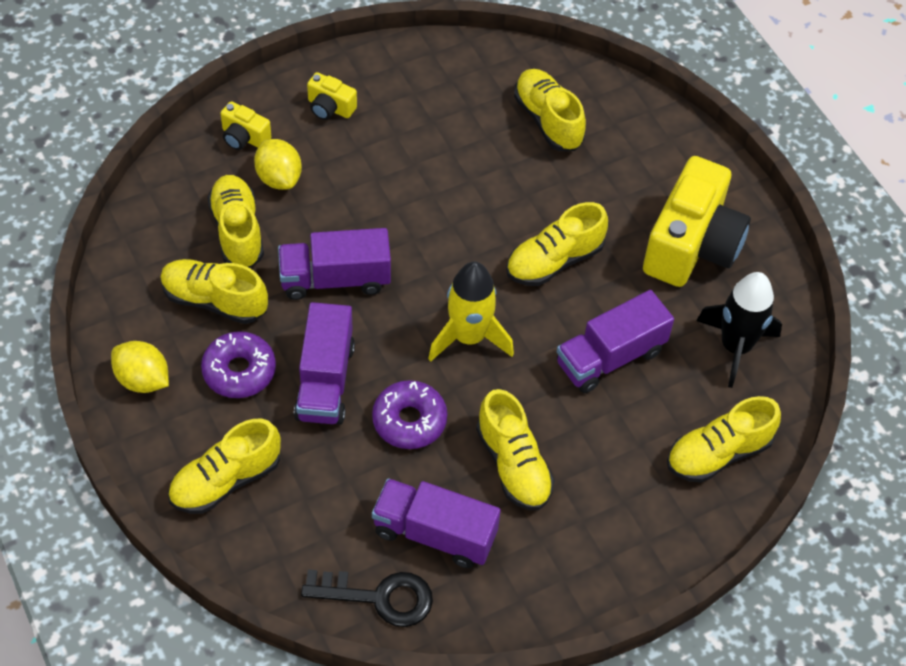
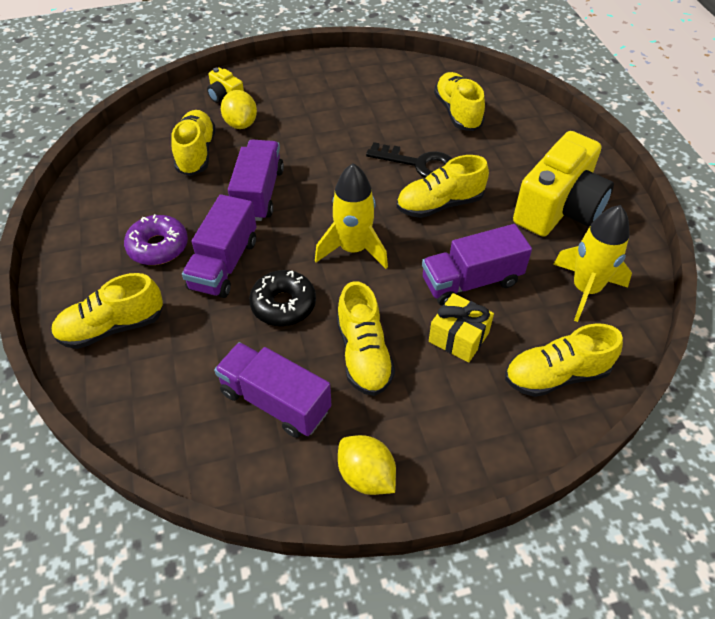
camera: 15 degrees right, 5 degrees down
yellow lemon [111,341,169,393] -> yellow lemon moved to [338,435,396,495]
yellow shoe [160,259,268,324] -> none
purple truck [278,228,391,300] -> purple truck turned 90 degrees clockwise [228,139,284,221]
black key [301,569,433,627] -> black key moved to [366,142,452,178]
yellow camera [307,72,357,120] -> none
purple donut [372,380,447,449] -> black donut [249,270,316,326]
black rocket [696,272,782,388] -> yellow rocket [553,205,632,322]
none -> yellow gift [429,293,494,363]

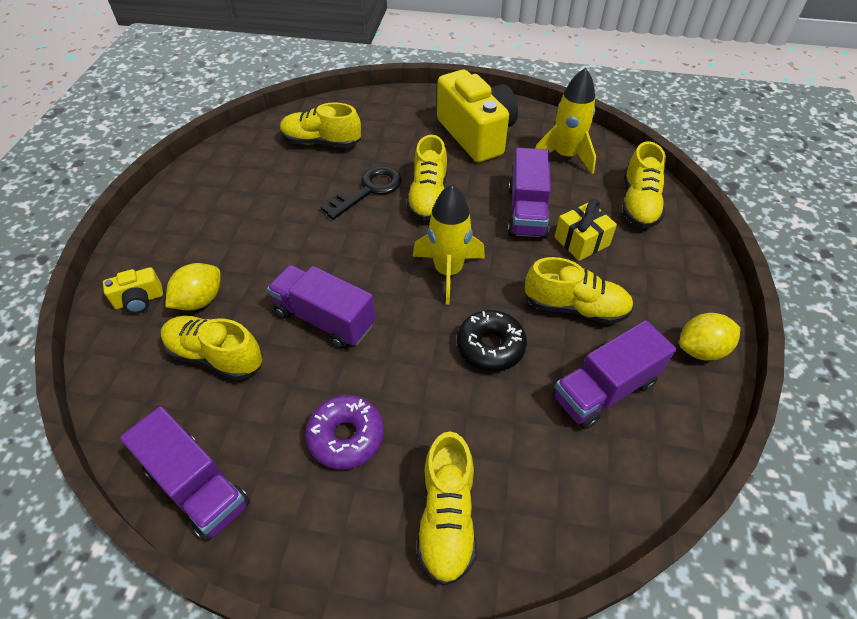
camera: 65 degrees left, 0 degrees up
purple truck [182,194,256,298] -> purple truck moved to [120,406,250,542]
yellow lemon [221,90,257,129] -> yellow lemon turned 60 degrees counterclockwise [165,263,220,310]

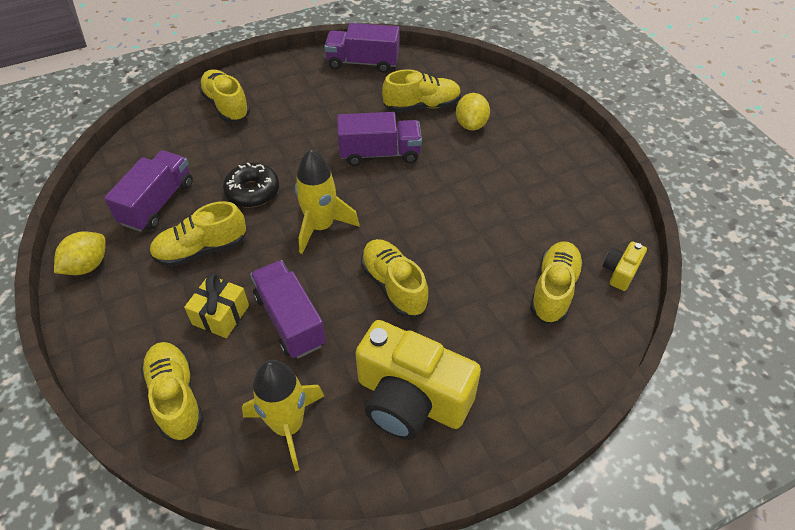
camera: 145 degrees right, 0 degrees up
yellow camera [103,267,163,313] -> yellow camera moved to [603,241,647,291]
yellow shoe [280,102,361,148] -> yellow shoe turned 45 degrees counterclockwise [530,241,584,324]
purple donut [305,395,384,469] -> none
black key [321,166,402,220] -> none

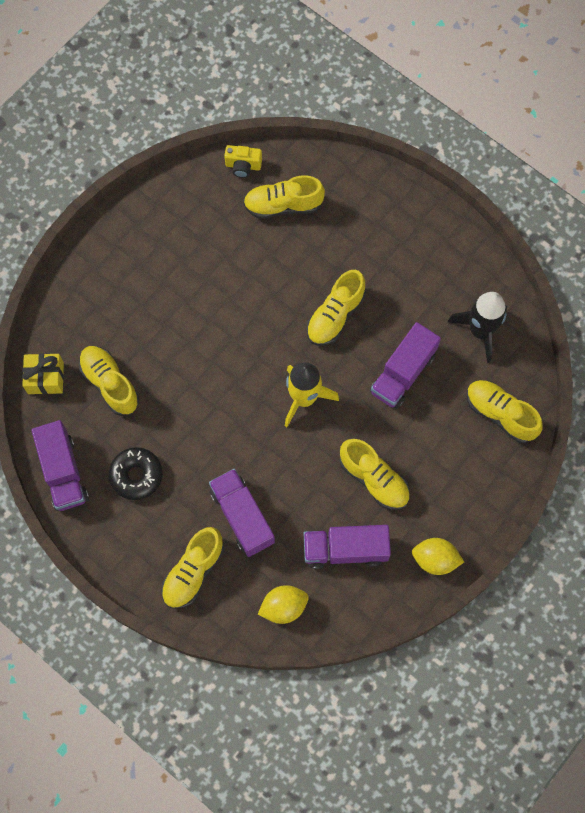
camera: 115 degrees left, 20 degrees up
yellow shoe [141,342,204,441] -> yellow shoe turned 90 degrees clockwise [467,380,543,443]
yellow gift [184,273,249,338] -> yellow gift moved to [22,353,64,394]
black donut [223,163,279,207] -> black donut moved to [109,447,163,500]
yellow rocket [242,360,324,471] -> black rocket [448,292,507,363]
purple truck [337,112,422,166] -> purple truck moved to [209,469,275,557]
yellow camera [355,320,481,440] -> none
yellow lemon [456,93,490,130] -> yellow lemon moved to [258,585,309,624]

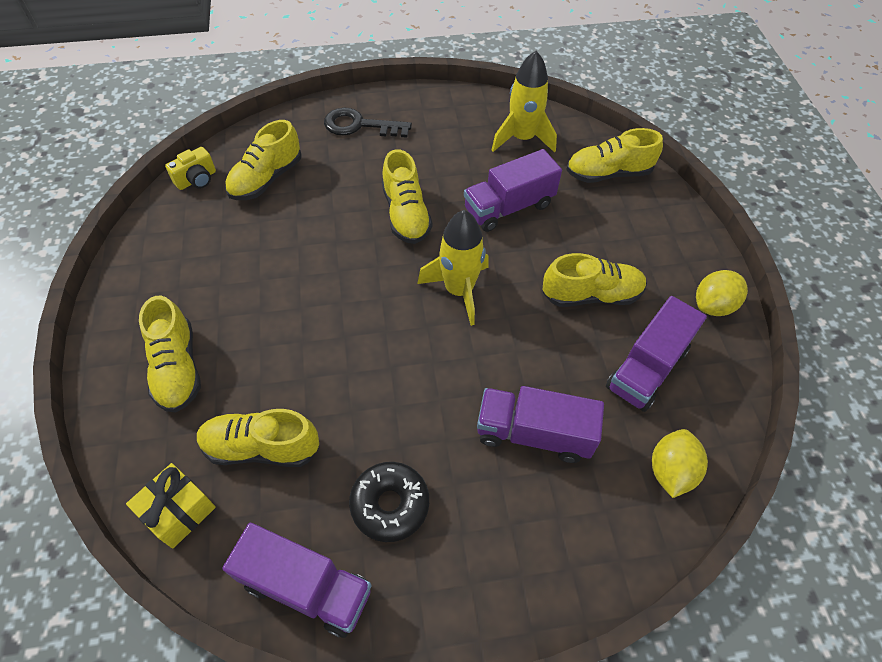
camera: 50 degrees left, 15 degrees down
yellow shoe [161,527,224,609] -> yellow shoe moved to [139,296,201,413]
purple truck [370,322,441,409] -> purple truck turned 75 degrees clockwise [464,149,562,232]
black rocket [448,292,507,363] -> yellow rocket [492,51,557,153]
none -> black key [324,108,412,138]

